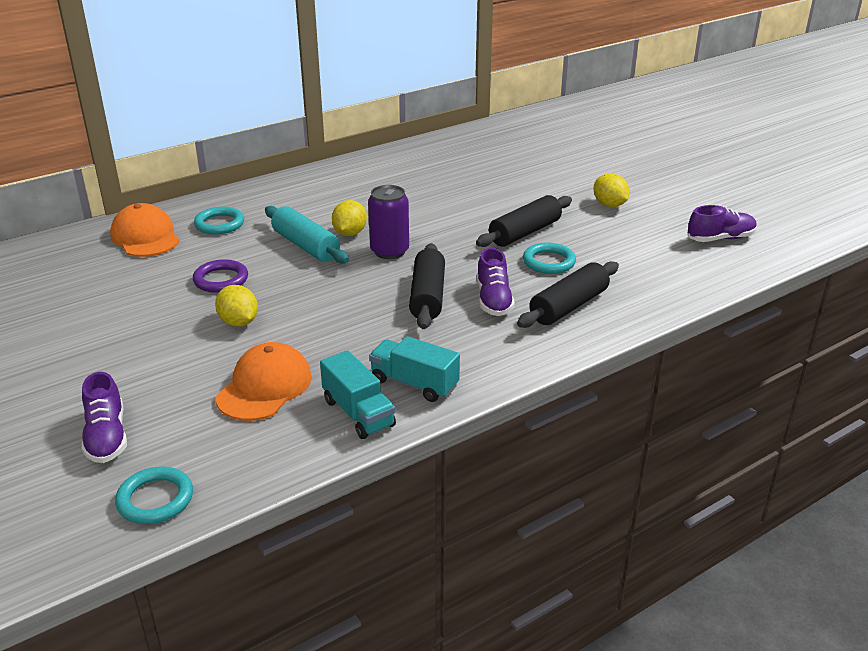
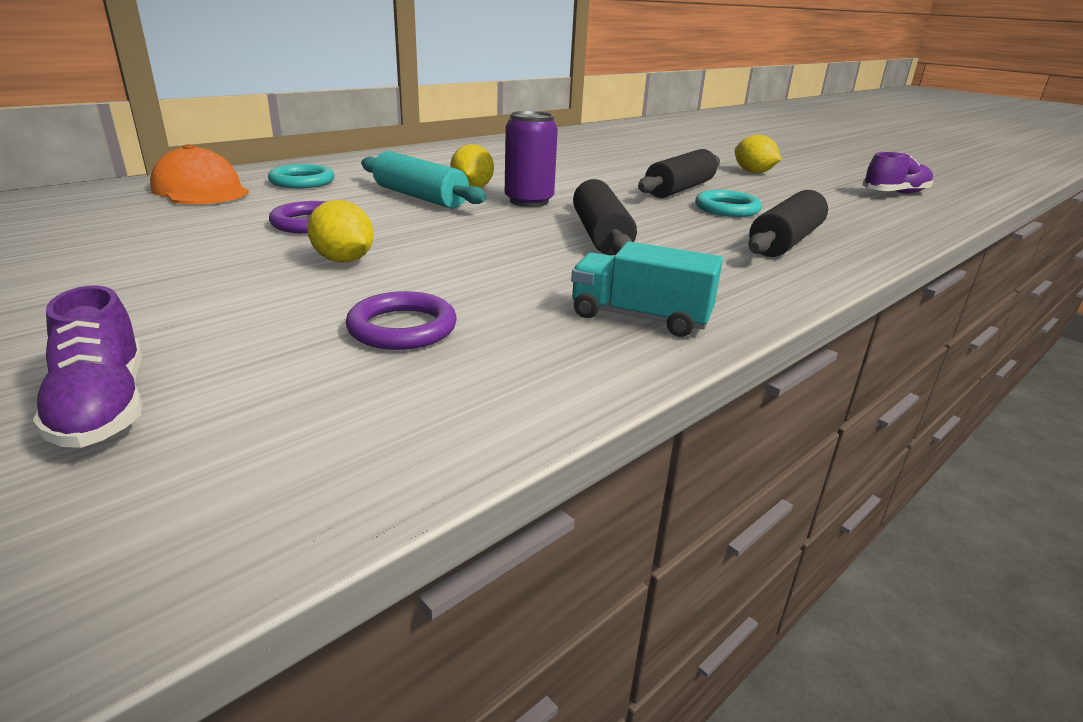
camera: 10 degrees left, 5 degrees down
turquoise ring [115,467,193,524] -> none
orange cap [216,342,312,421] -> purple ring [346,291,457,350]
turquoise truck [320,350,396,439] -> none
purple shoe [477,248,515,316] -> none

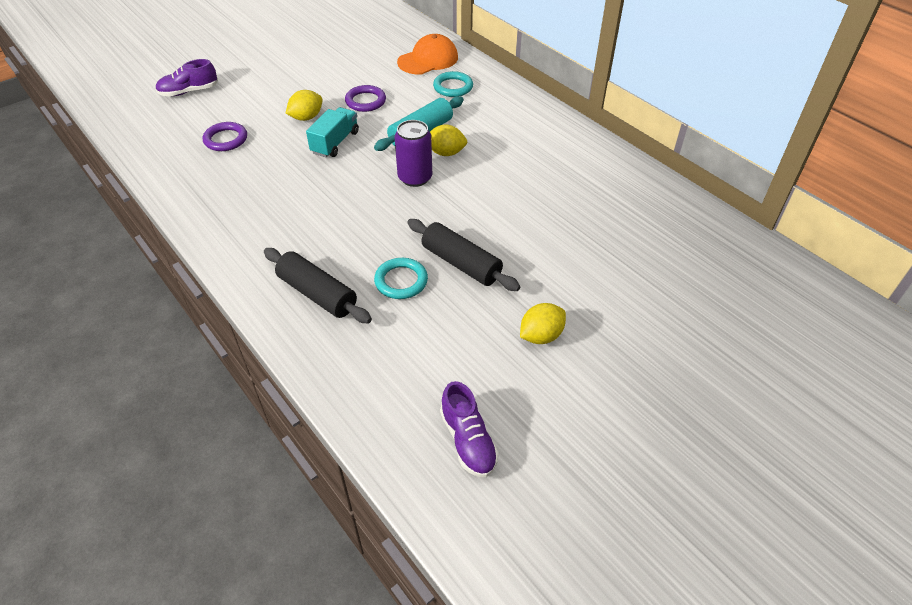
camera: 95 degrees right, 20 degrees up
turquoise truck [571,241,723,337] -> turquoise truck moved to [306,107,359,157]
black rolling pin [573,179,637,255] -> none

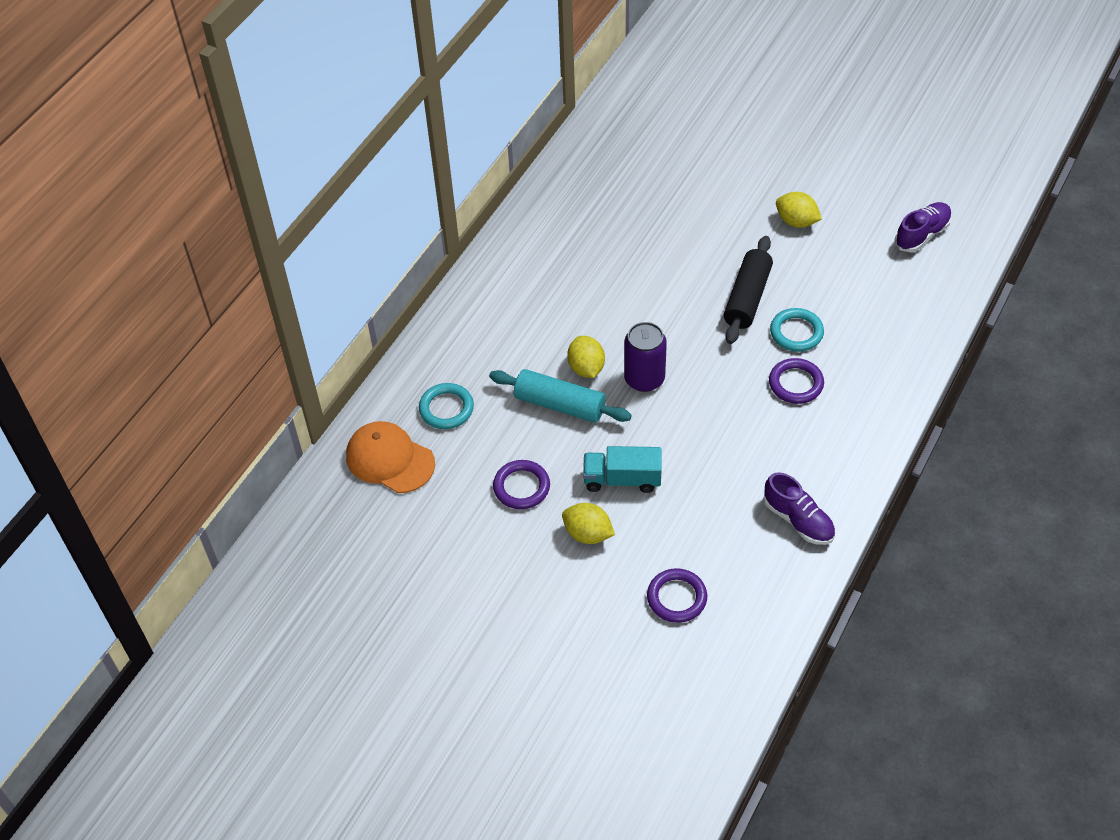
camera: 110 degrees left, 5 degrees up
purple shoe [155,59,218,96] -> purple shoe moved to [763,472,835,545]
black rolling pin [264,248,372,323] -> none
none -> purple ring [769,358,824,404]

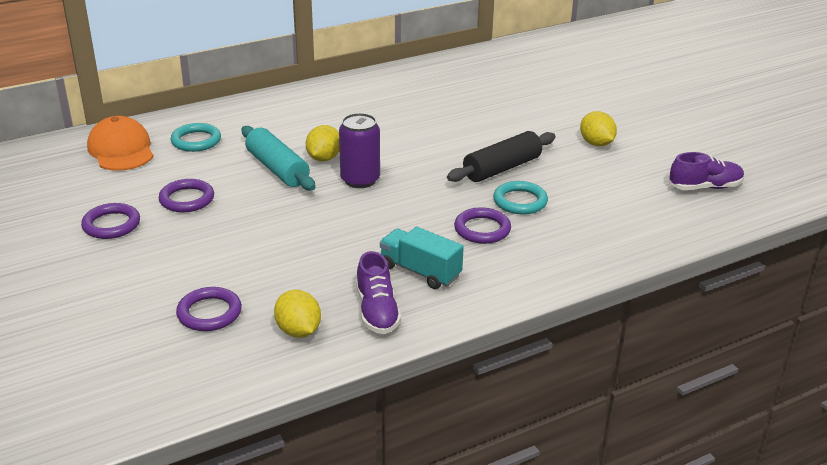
camera: 30 degrees right, 20 degrees down
yellow lemon [562,503,615,544] -> yellow lemon moved to [274,290,321,338]
turquoise truck [583,446,662,493] -> turquoise truck moved to [380,227,464,289]
none -> purple ring [81,203,140,239]

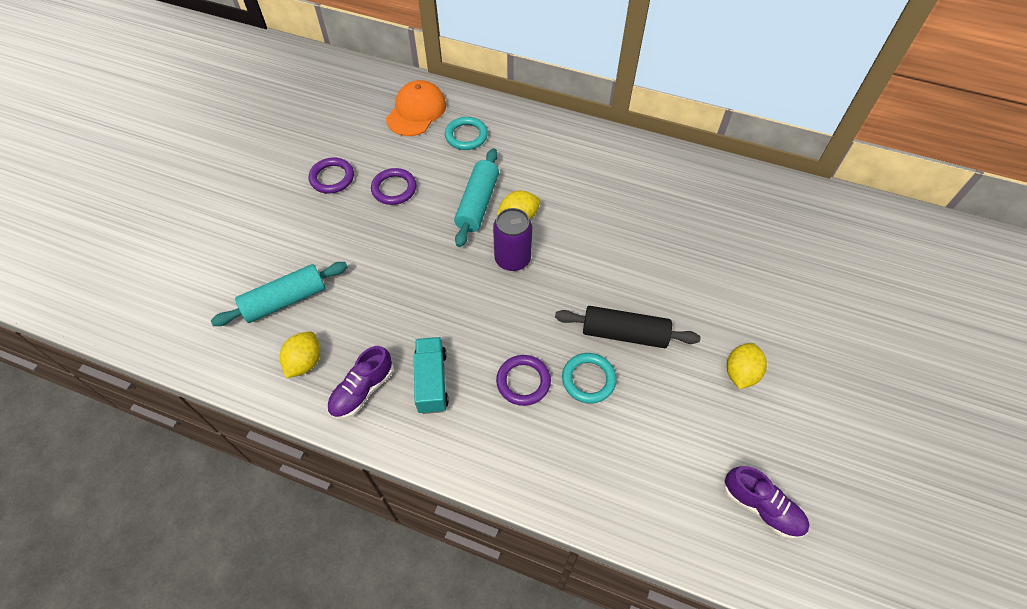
camera: 50 degrees right, 25 degrees up
purple ring [176,287,242,331] -> turquoise rolling pin [211,262,348,326]

